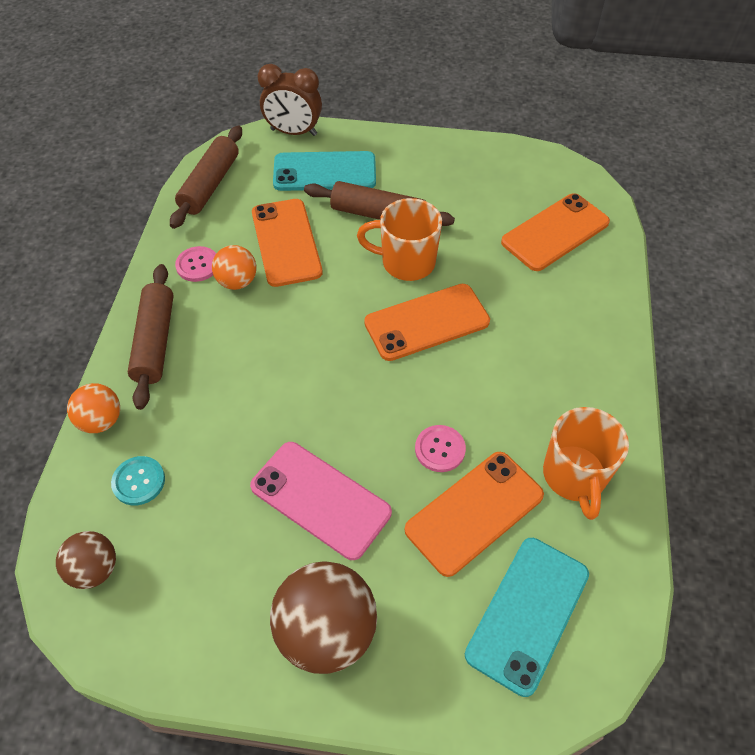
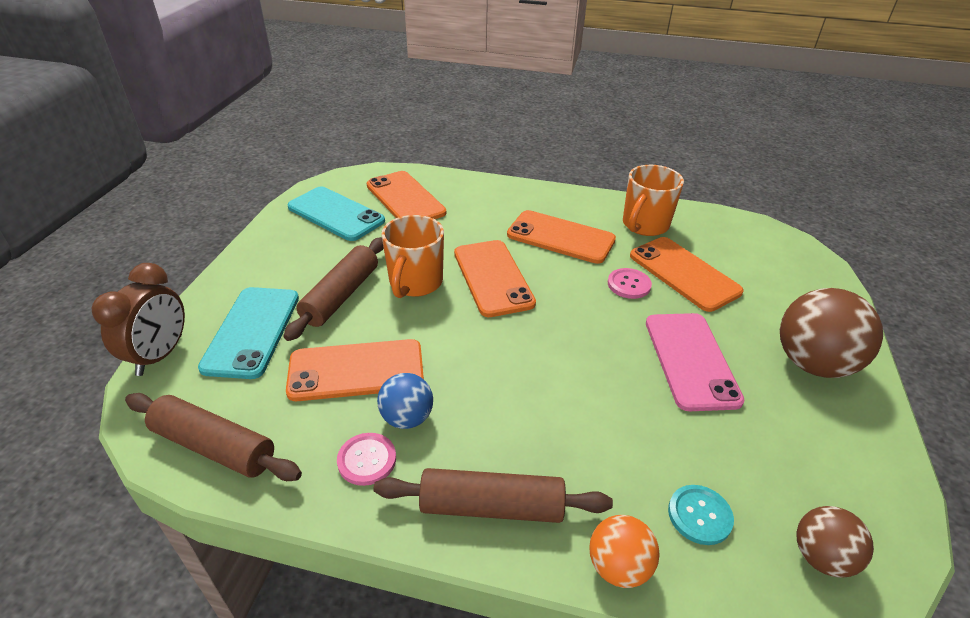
camera: 85 degrees left, 15 degrees down
orange ball [212,245,257,290] -> blue ball [377,373,433,429]
pink phone [250,442,392,560] -> pink phone turned 45 degrees counterclockwise [646,313,745,411]
turquoise phone [465,538,589,697] -> turquoise phone moved to [287,186,385,241]
orange mug [543,407,629,520] -> orange mug turned 120 degrees clockwise [623,165,684,236]
none -> orange phone [507,210,616,264]

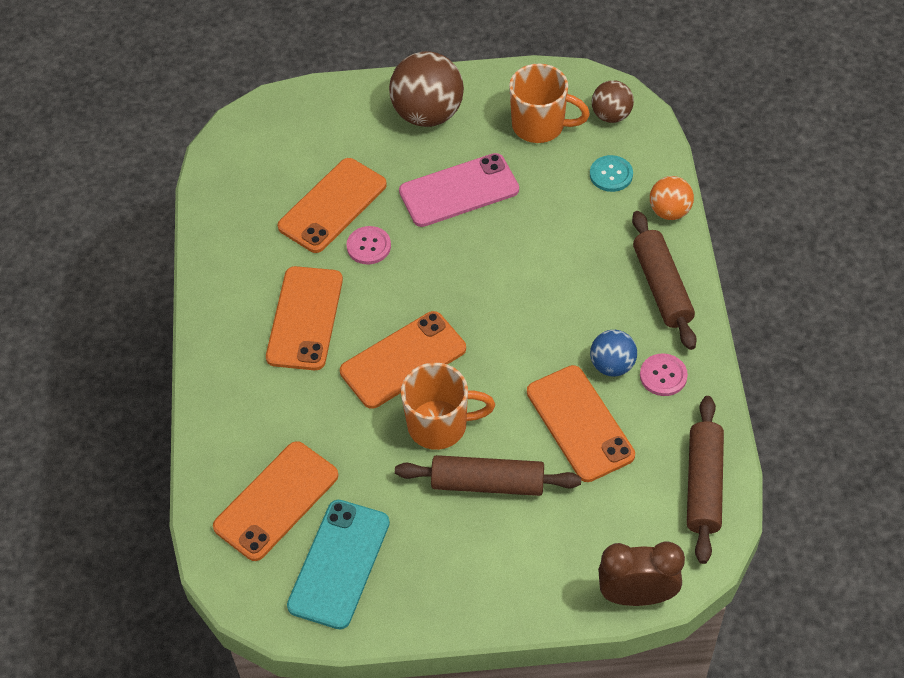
camera: 105 degrees left, 15 degrees up
turquoise phone [198,287,299,379] -> none
orange mug [623,165,684,236] -> orange mug moved to [509,63,590,143]

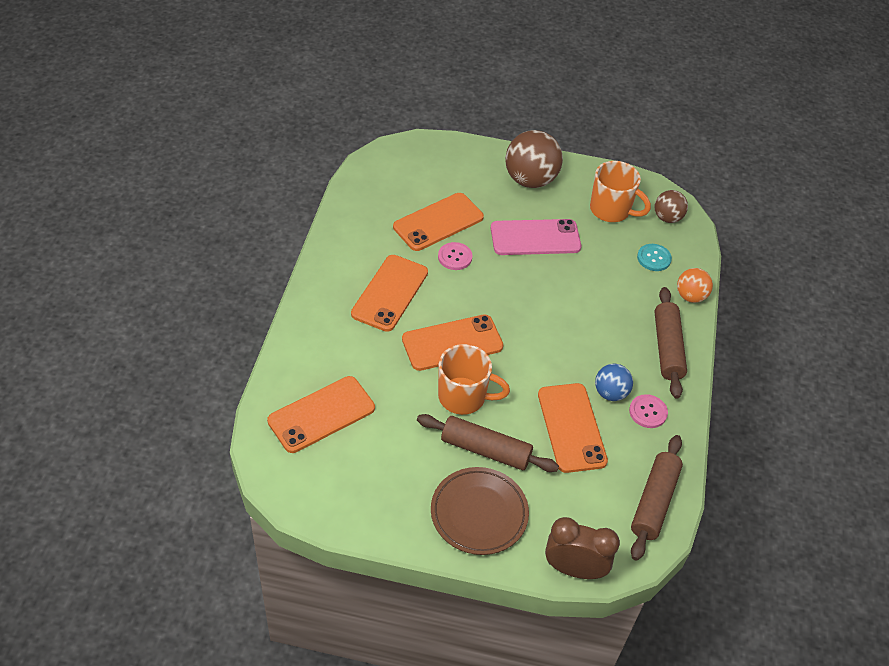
camera: 10 degrees right, 5 degrees down
turquoise phone [287,500,390,630] -> none
none -> brown plate [431,467,529,555]

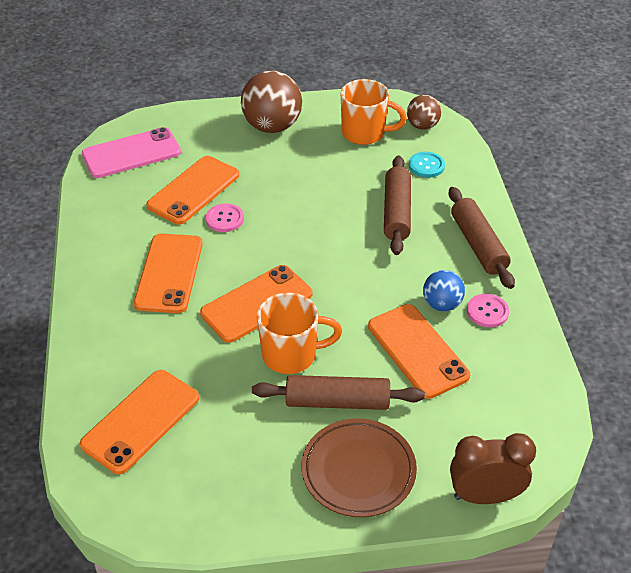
camera: 15 degrees left, 5 degrees down
pink phone [490,219,581,255] -> pink phone moved to [82,127,181,178]
brown rolling pin [631,435,683,561] -> brown rolling pin moved to [384,155,411,255]
orange ball [677,268,713,303] -> none

